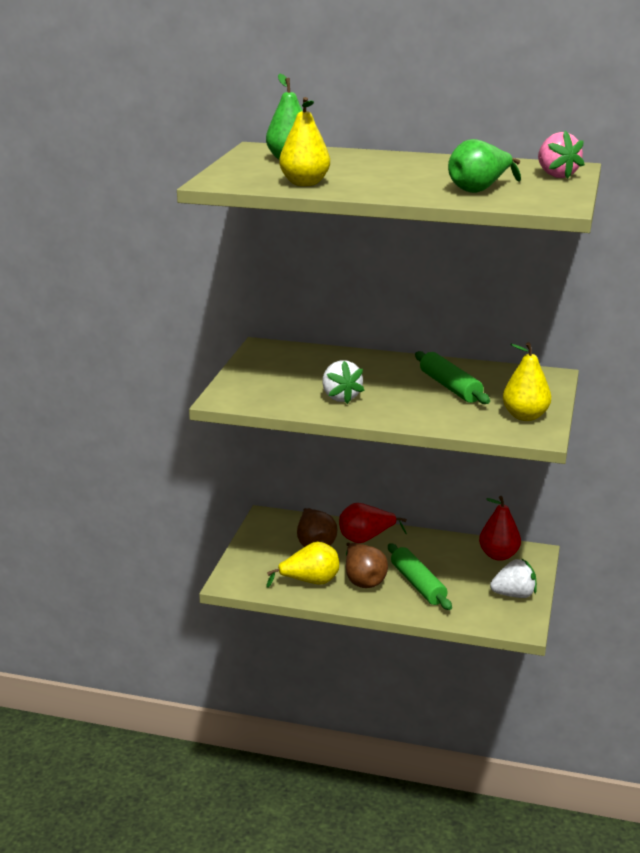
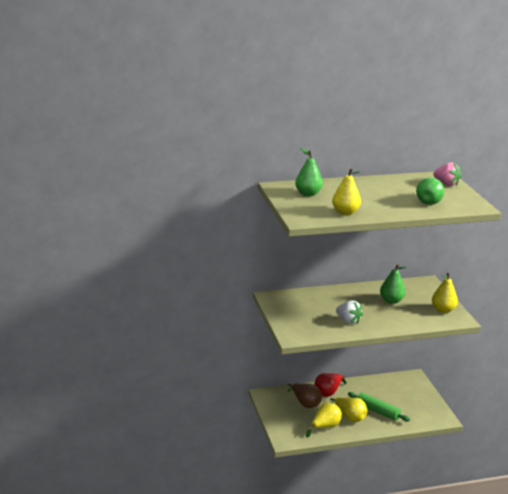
camera: 30 degrees left, 0 degrees up
brown pear [346,543,388,588] -> yellow pear [330,397,367,422]
green rolling pin [415,351,490,404] -> green pear [380,264,407,304]
red pear [479,496,521,561] -> none
white strawberry [490,558,537,598] -> none

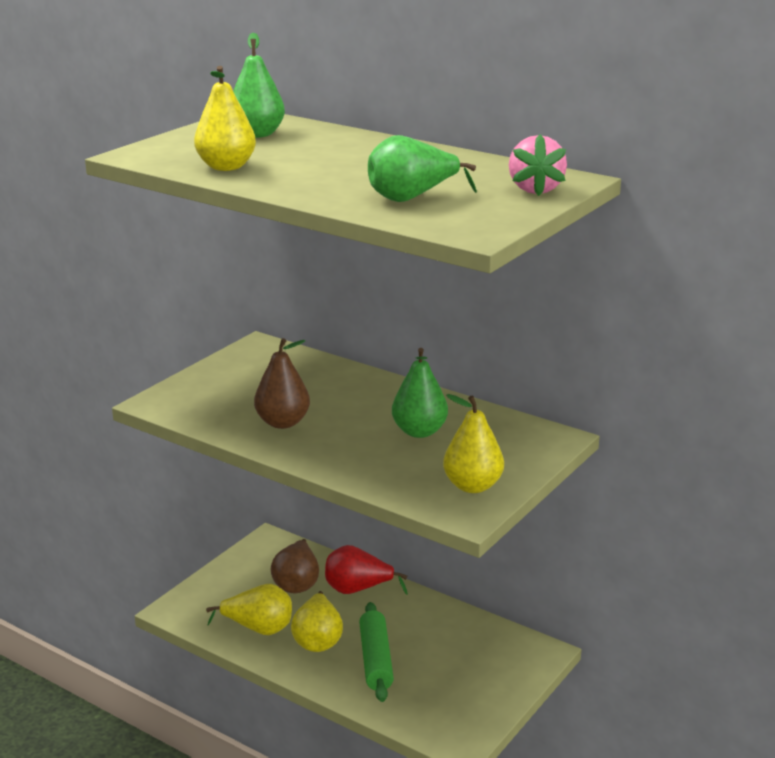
camera: 50 degrees right, 0 degrees up
white strawberry [336,300,363,324] -> brown pear [254,338,310,429]

